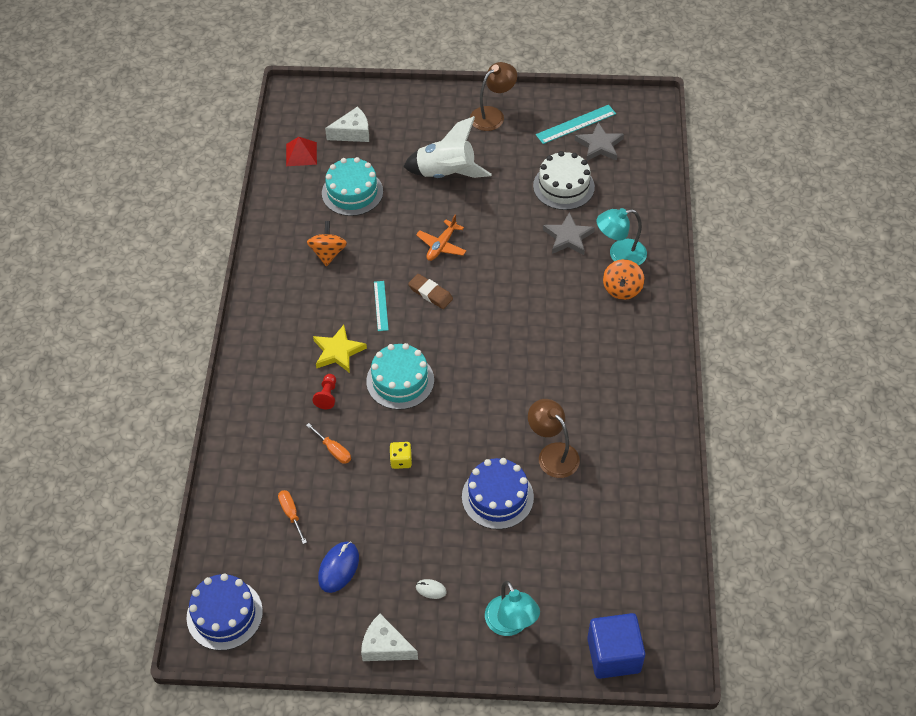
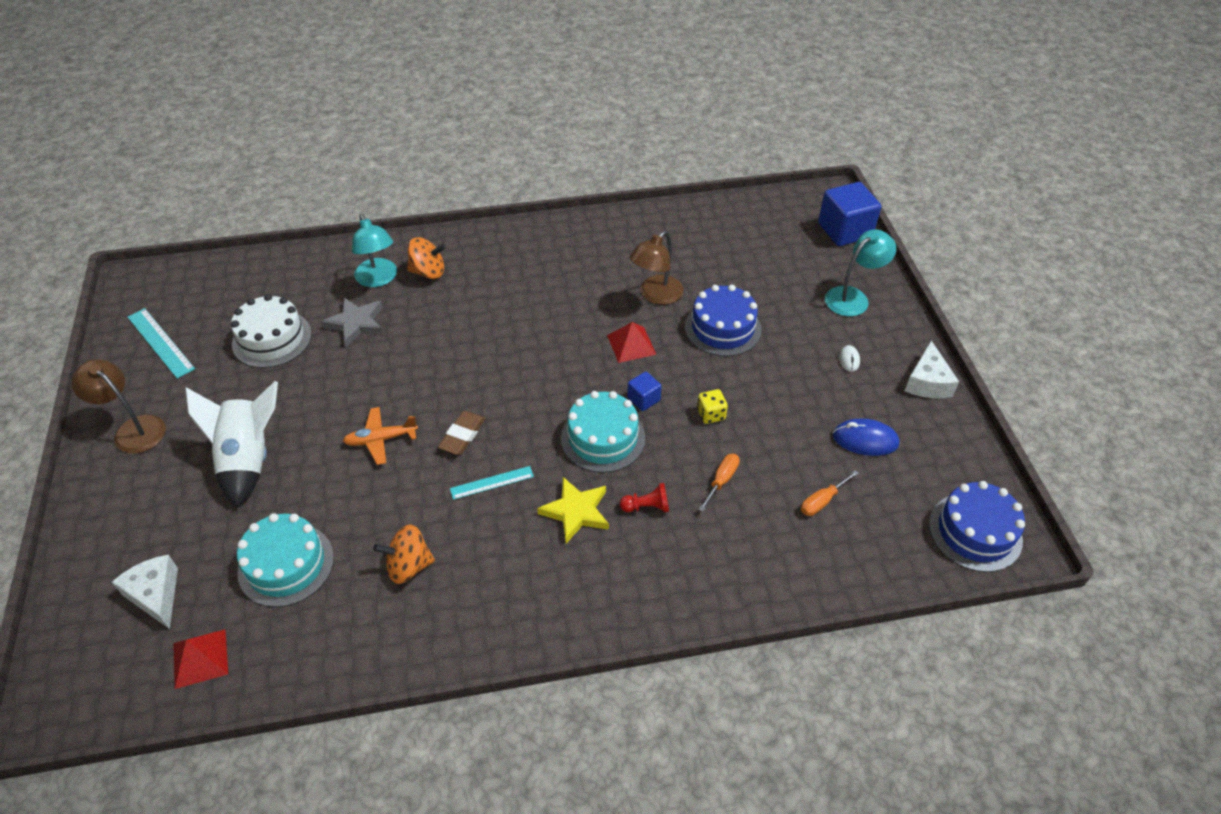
camera: 105 degrees left, 5 degrees down
orange plane [416,214,466,261] -> orange plane turned 150 degrees clockwise [343,407,418,465]
grey star [575,122,624,161] -> none
none -> red pyramid [607,322,656,363]
none -> blue cube [627,371,662,411]

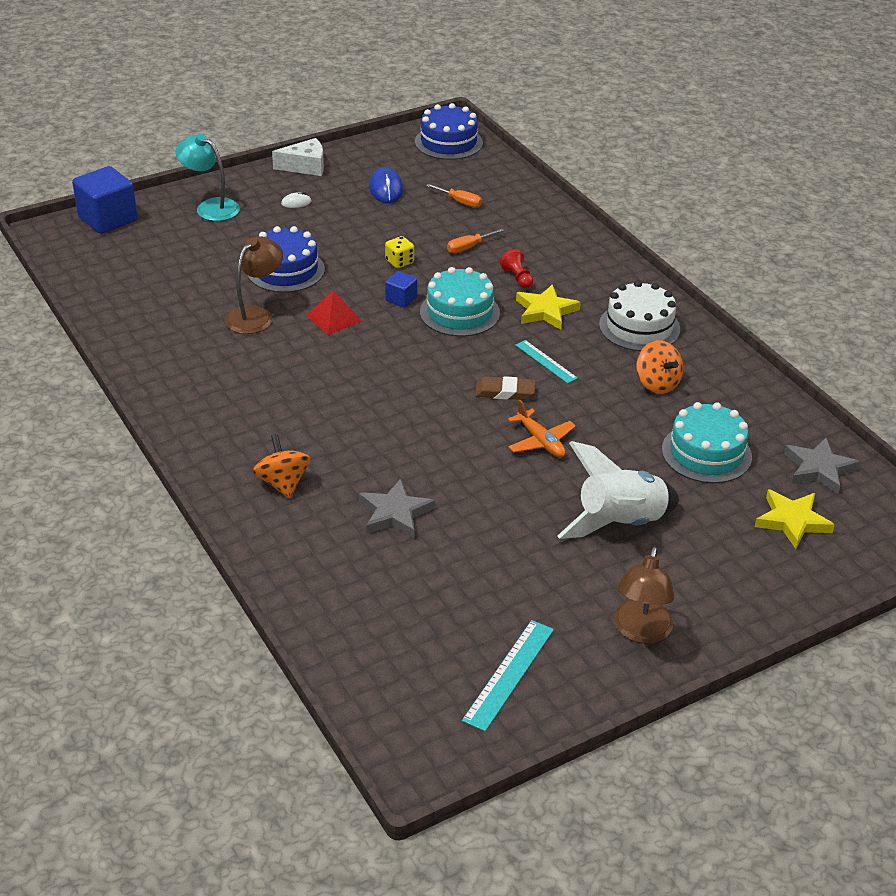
camera: 110 degrees left, 10 degrees down
white cheese [112,555,178,629] -> yellow star [755,489,835,549]
red pyramid [173,629,228,689] -> grey star [784,438,860,494]
white cake [231,294,312,368] -> white cake moved to [599,280,680,351]
turquoise lamp [352,214,397,287] -> none
brown lamp [630,231,684,305] -> brown lamp turned 75 degrees counterclockwise [225,236,283,334]
orange screwdriver [698,454,740,512] -> orange screwdriver turned 45 degrees counterclockwise [447,229,504,253]

